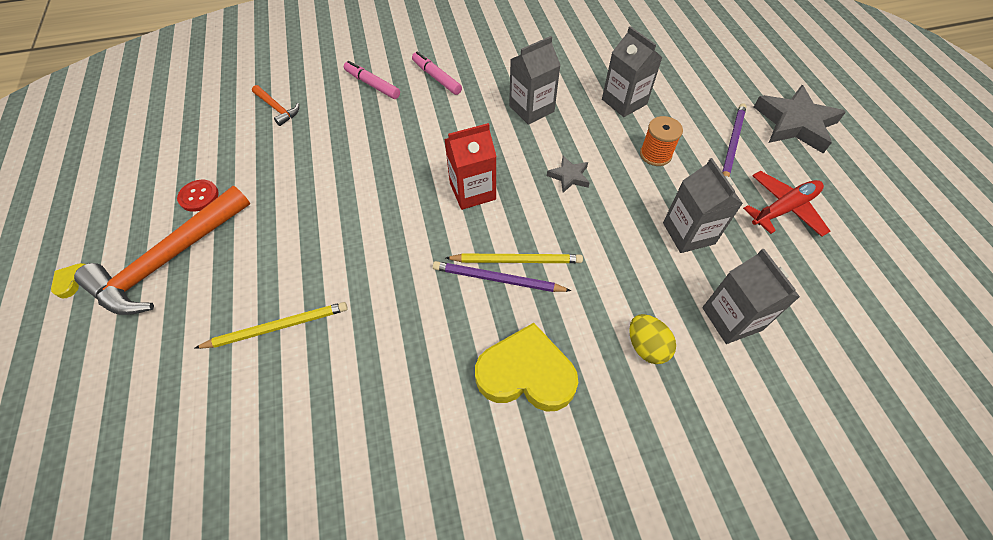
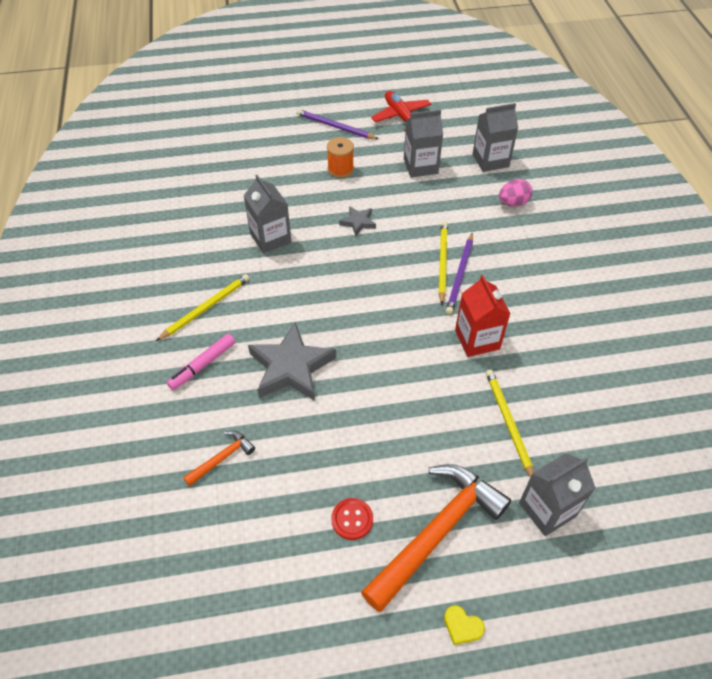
camera: 85 degrees left, 5 degrees down
orange hammer [74,186,250,315] -> orange hammer turned 90 degrees counterclockwise [361,464,511,612]
pink marker [412,51,462,95] -> yellow pencil [156,274,250,341]
red carton [444,123,497,210] -> red carton moved to [455,275,511,357]
yellow heart [475,323,578,412] -> none
grey carton [602,26,662,117] -> grey carton moved to [519,453,596,536]
yellow egg [629,314,676,364] -> pink egg [499,179,533,206]
grey star [754,85,846,153] -> grey star moved to [248,322,336,401]

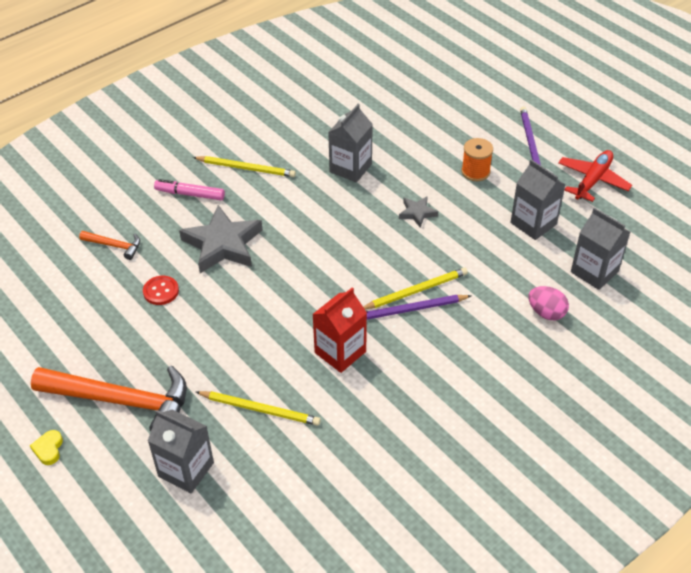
camera: 60 degrees right, 5 degrees down
red button [331,498,373,540] -> red button moved to [143,276,179,305]
yellow pencil [486,369,534,477] -> yellow pencil turned 60 degrees clockwise [196,391,321,426]

